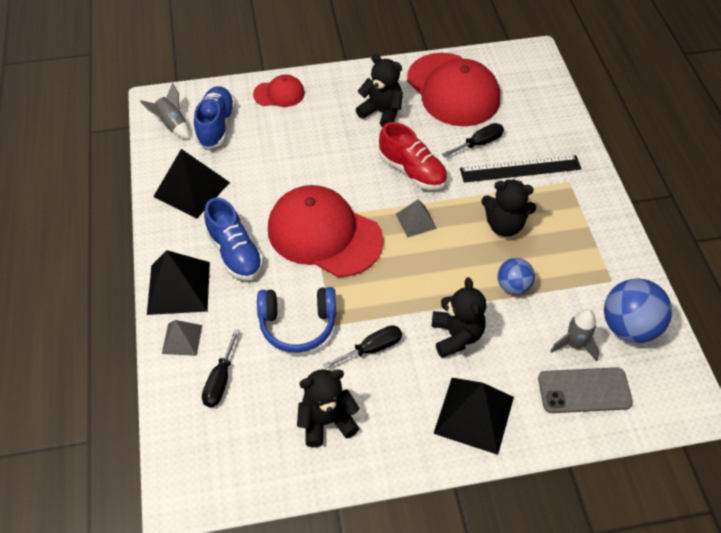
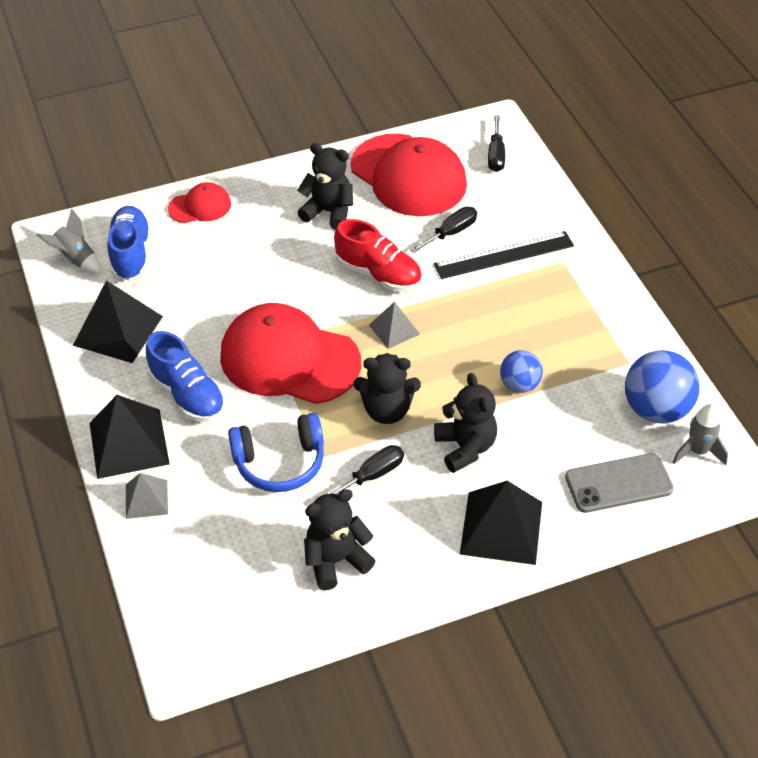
camera: 10 degrees left, 5 degrees down
black screwdriver [202,329,240,407] -> black screwdriver moved to [488,115,505,172]
black teddy bear [481,179,536,237] -> black teddy bear moved to [354,353,421,424]
grey rocket [551,309,599,361] -> grey rocket moved to [673,404,728,465]

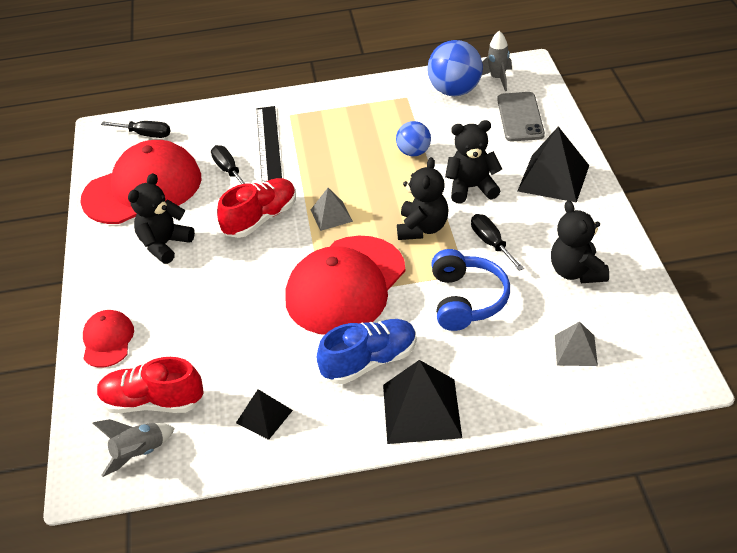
camera: 75 degrees left, 5 degrees down
black pyramid [73,280,163,363] -> black pyramid [236,389,293,440], size x0.57
blue shoe [107,206,150,281] -> red shoe [97,357,204,413]
grey pyramid [126,473,168,519] -> grey pyramid moved to [555,321,598,366]

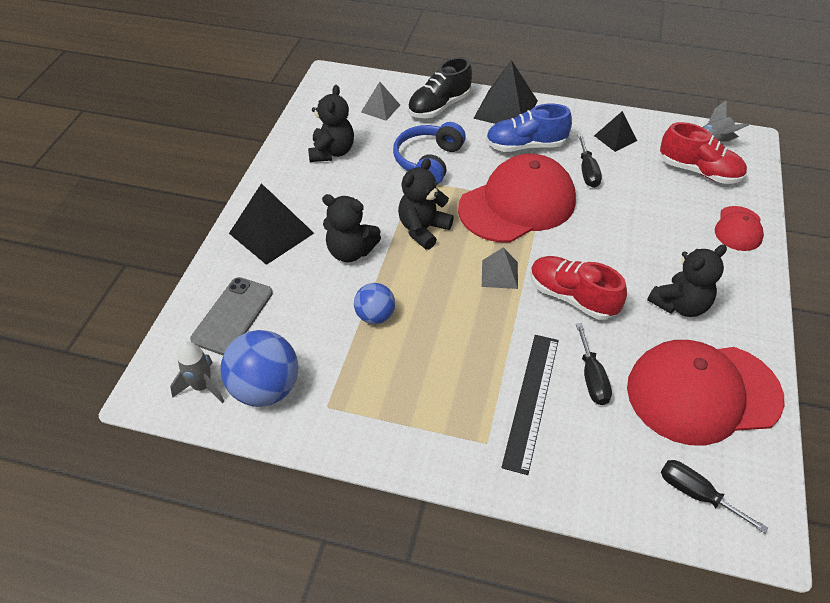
camera: 160 degrees left, 5 degrees up
red shoe [217,178,296,238] -> red shoe turned 60 degrees clockwise [530,256,627,320]
black screwdriver [471,214,524,271] -> black screwdriver moved to [578,134,602,188]
none -> black shoe [408,57,472,118]

